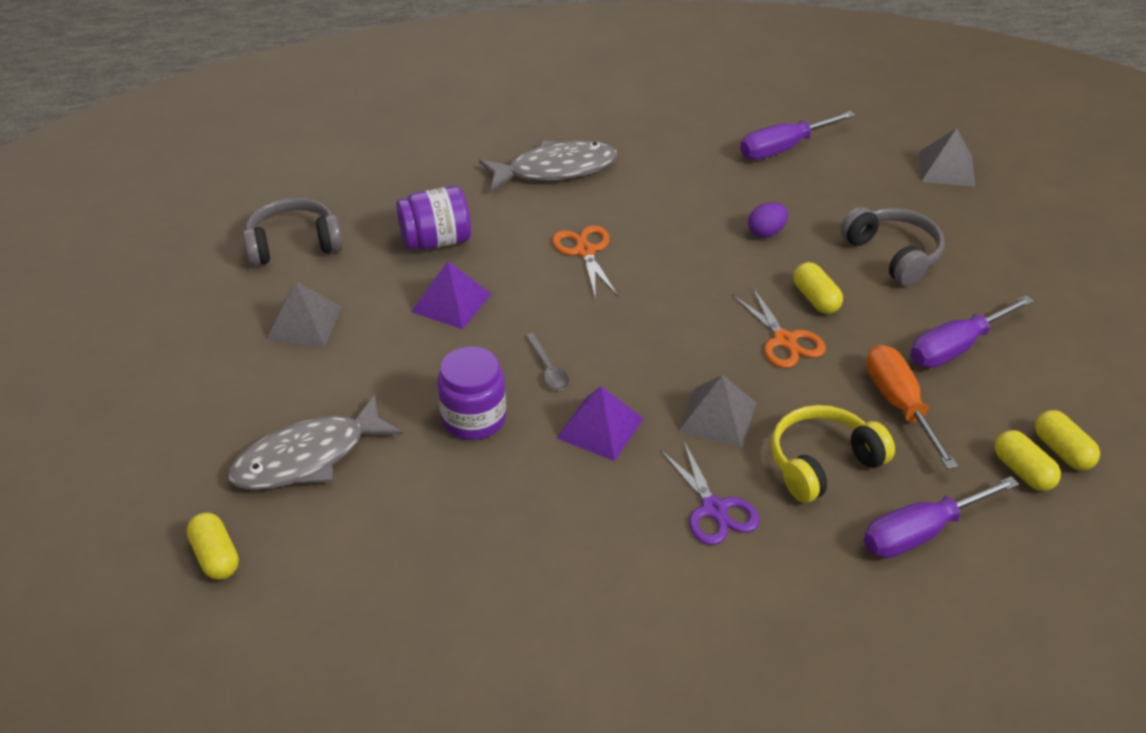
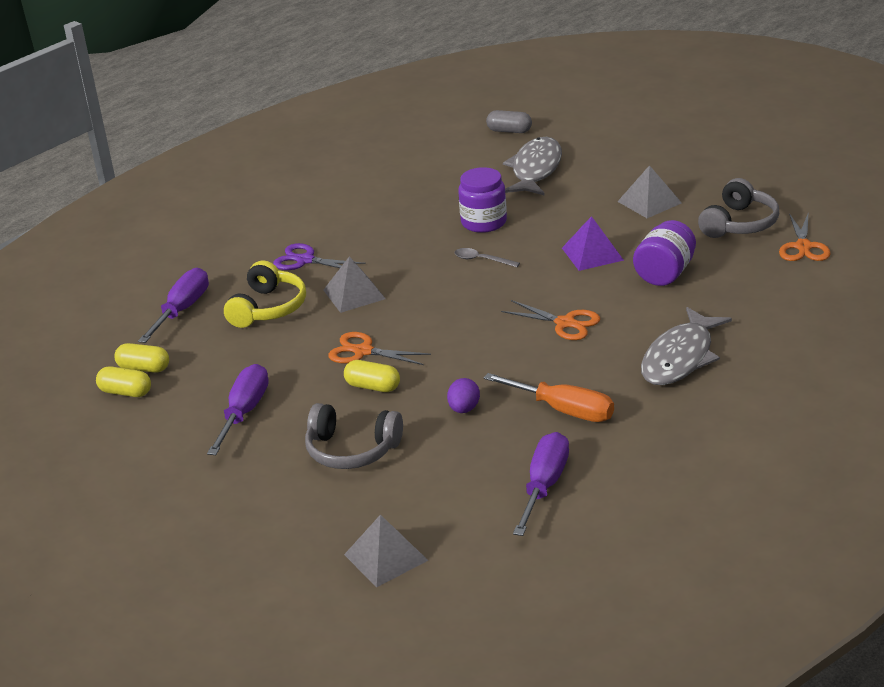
camera: 140 degrees right, 10 degrees down
yellow capsule [187,513,239,580] -> grey capsule [486,110,532,133]
purple pyramid [556,386,644,461] -> none
orange screwdriver [866,344,958,469] -> orange screwdriver moved to [483,373,614,422]
none -> orange scissors [779,213,830,261]

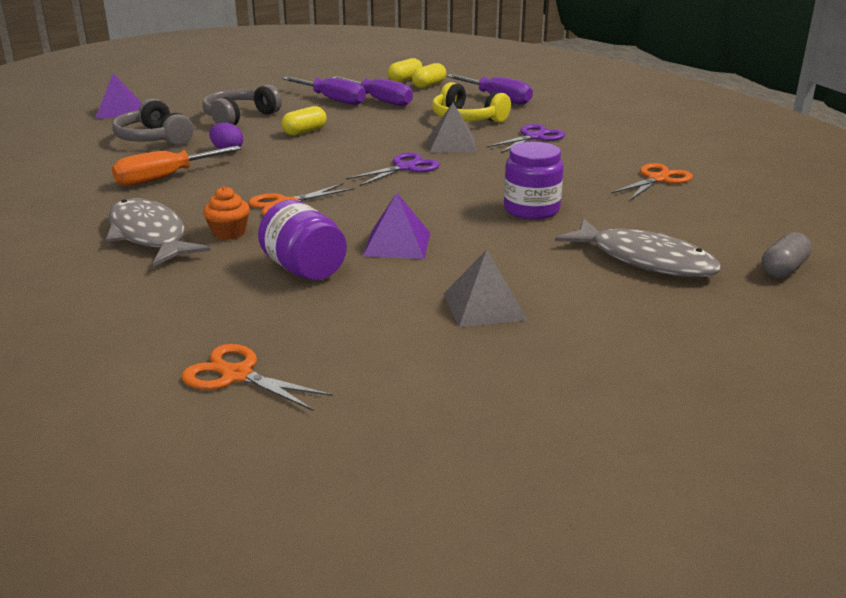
camera: 110 degrees right, 5 degrees down
orange scissors [328,332,431,365] -> orange scissors moved to [611,163,693,200]
grey pyramid [344,514,429,587] -> purple pyramid [95,73,142,119]
grey spoon [454,248,520,267] -> none
purple screwdriver [513,432,569,536] -> purple screwdriver moved to [332,76,413,106]
grey headphones [698,178,779,238] -> grey headphones moved to [112,99,193,146]
none -> orange cupcake [203,186,250,240]
none -> purple scissors [346,152,440,187]

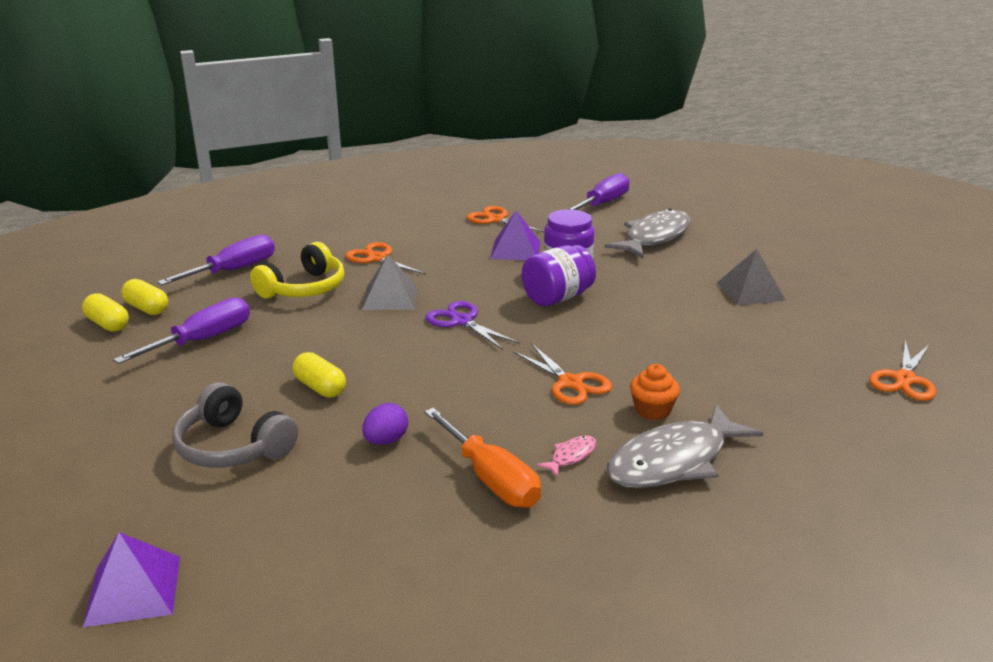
camera: 90 degrees left, 0 degrees up
grey headphones [112,99,193,146] -> none
purple jar [258,200,347,280] -> purple jar moved to [522,245,596,307]
purple screwdriver [282,77,366,105] -> purple screwdriver moved to [570,173,630,210]
purple pyramid [363,193,430,259] -> purple pyramid moved to [490,210,540,260]
purple scissors [486,124,565,153] -> orange scissors [346,242,426,274]
grey capsule [762,232,812,278] -> none
none -> pink fish [536,435,596,476]

